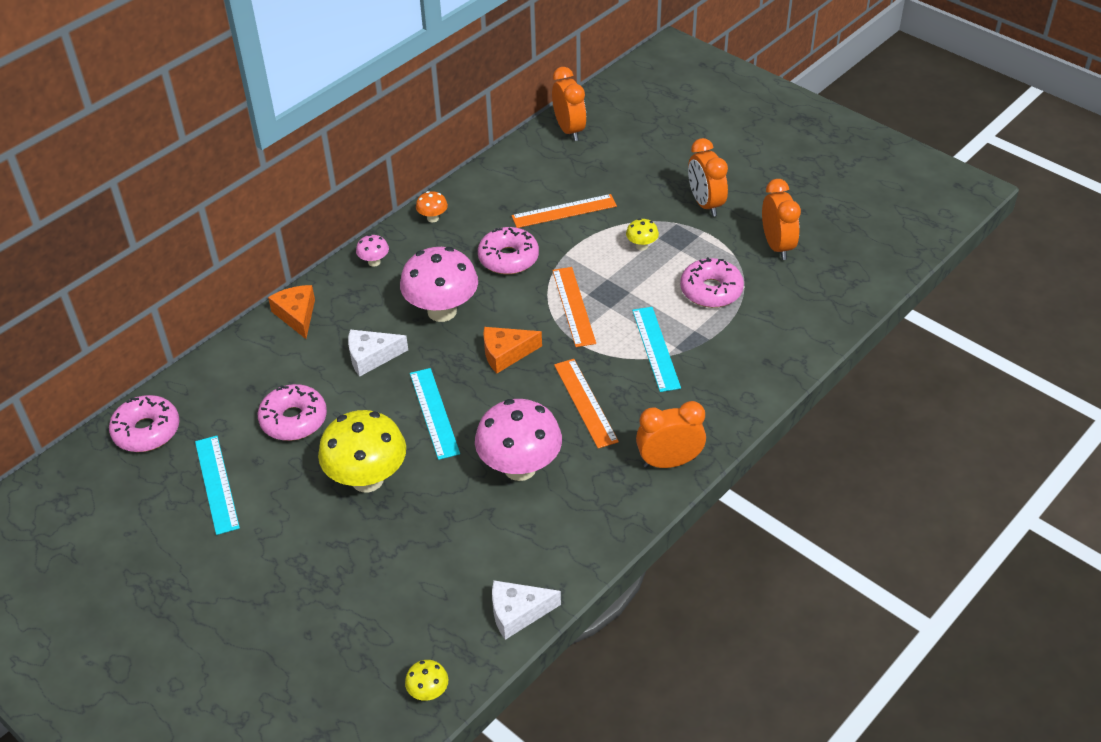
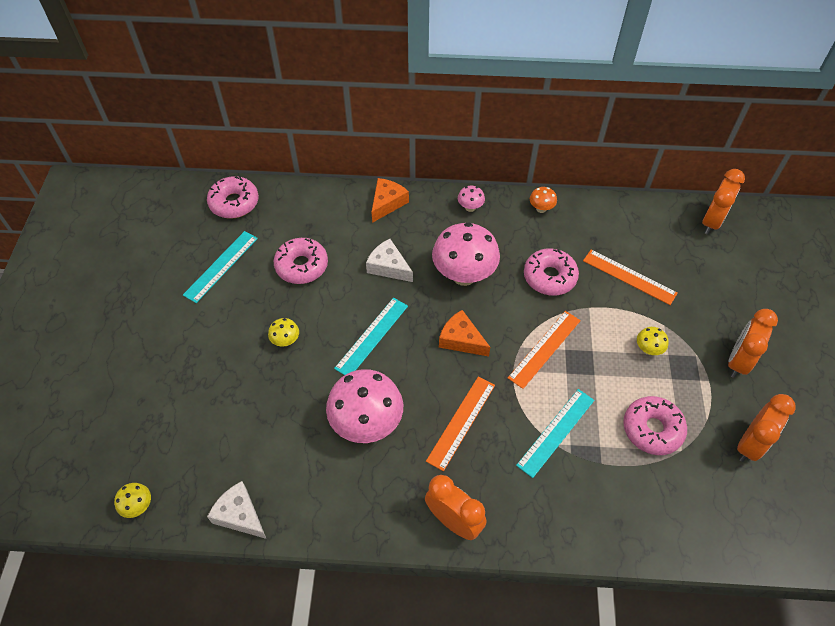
camera: 50 degrees right, 10 degrees up
yellow mushroom [318,410,406,493] -> yellow mushroom [268,318,299,346], size x0.44

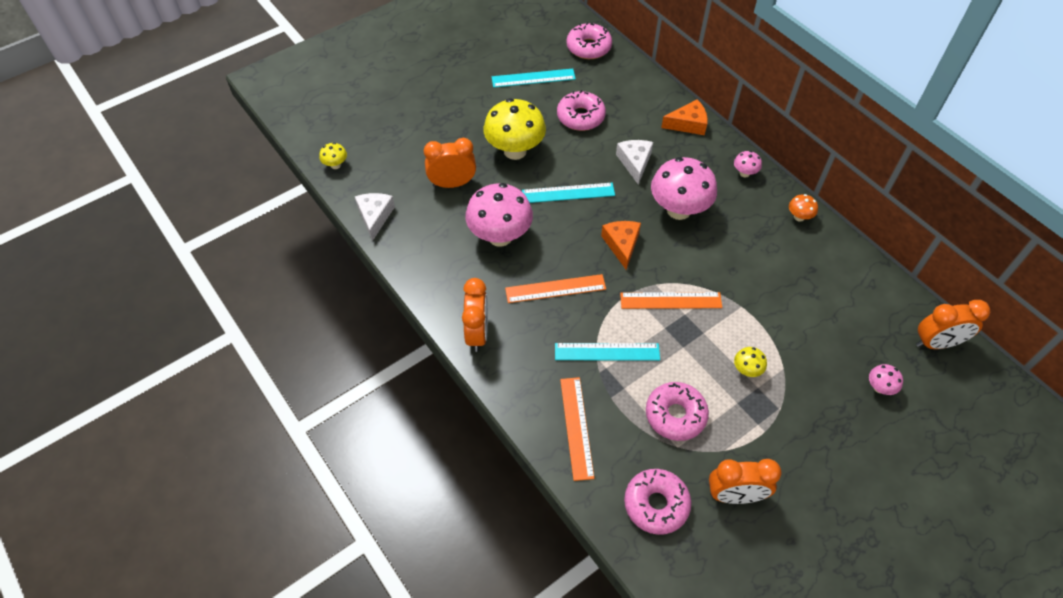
camera: 50 degrees right, 0 degrees up
yellow mushroom [268,318,299,346] -> yellow mushroom [483,98,546,160], size x2.27
pink donut [524,248,579,296] -> pink donut moved to [624,469,691,535]
orange ruler [583,249,678,305] -> orange ruler moved to [560,377,595,481]
orange clock [728,309,778,378] -> orange clock moved to [424,138,476,188]
none -> pink mushroom [869,364,903,395]

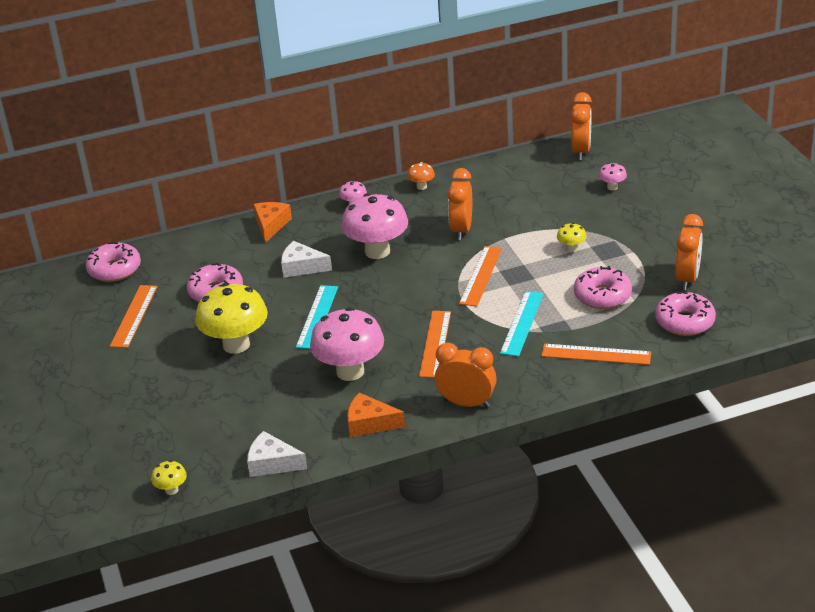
camera: 70 degrees left, 20 degrees down
orange clock [424,138,476,188] -> orange clock moved to [448,168,472,240]
turquoise ruler [492,69,576,88] -> orange ruler [110,285,158,348]
orange cheese [601,221,641,270] -> orange cheese moved to [347,393,405,437]

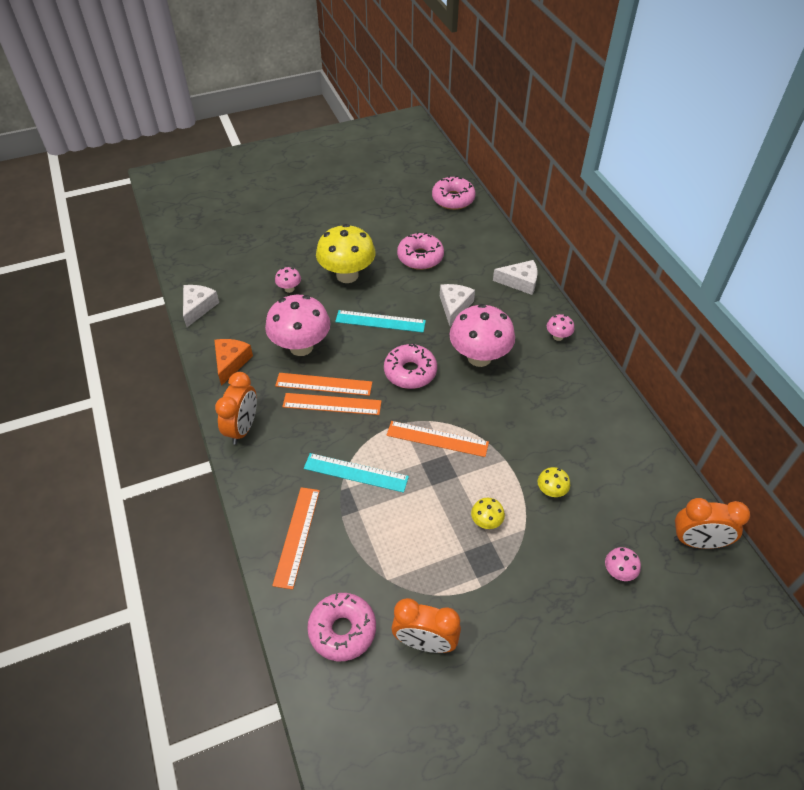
camera: 85 degrees right, 15 degrees up
orange ruler [110,285,158,348] -> orange ruler moved to [275,373,372,396]
yellow mushroom [151,460,187,495] -> yellow mushroom moved to [538,467,570,497]
orange cheese [253,202,292,243] -> white cheese [493,260,538,295]
orange mushroom [407,162,435,190] -> none
orange clock [448,168,472,240] -> none
pink donut [574,266,632,309] -> pink donut moved to [384,344,437,389]
none -> pink mushroom [275,267,301,293]

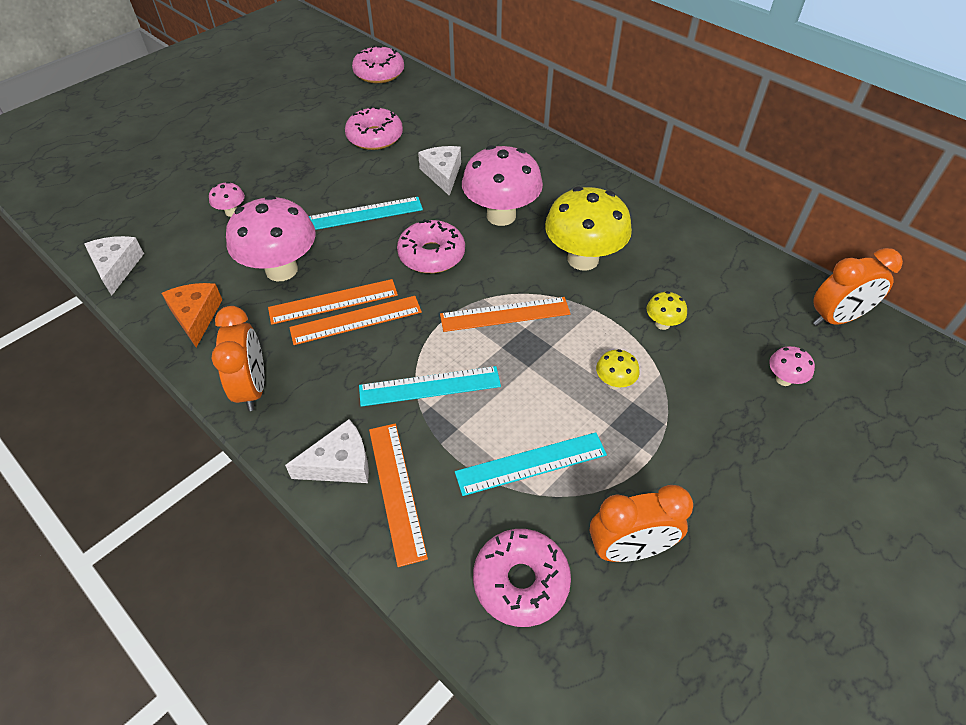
camera: 25 degrees left, 0 degrees up
yellow mushroom [316,224,376,283] -> yellow mushroom moved to [545,186,632,271]
white cheese [493,260,538,295] -> white cheese moved to [285,419,369,483]
pink mushroom [547,314,575,341] -> none
none -> turquoise ruler [455,432,607,496]

